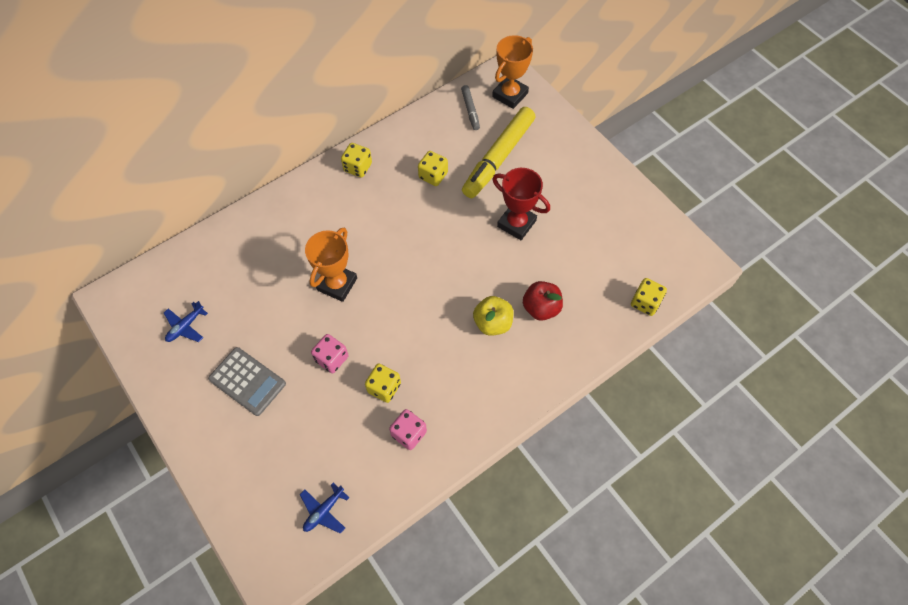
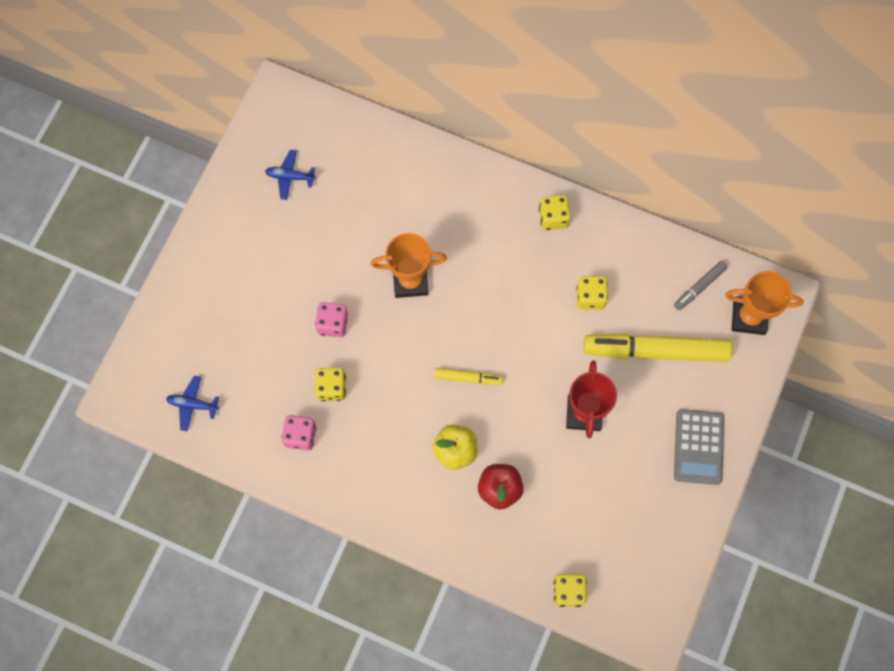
camera: 60 degrees right, 10 degrees up
grey calculator [208,347,286,416] -> grey calculator moved to [674,409,724,485]
none -> yellow marker [434,368,503,385]

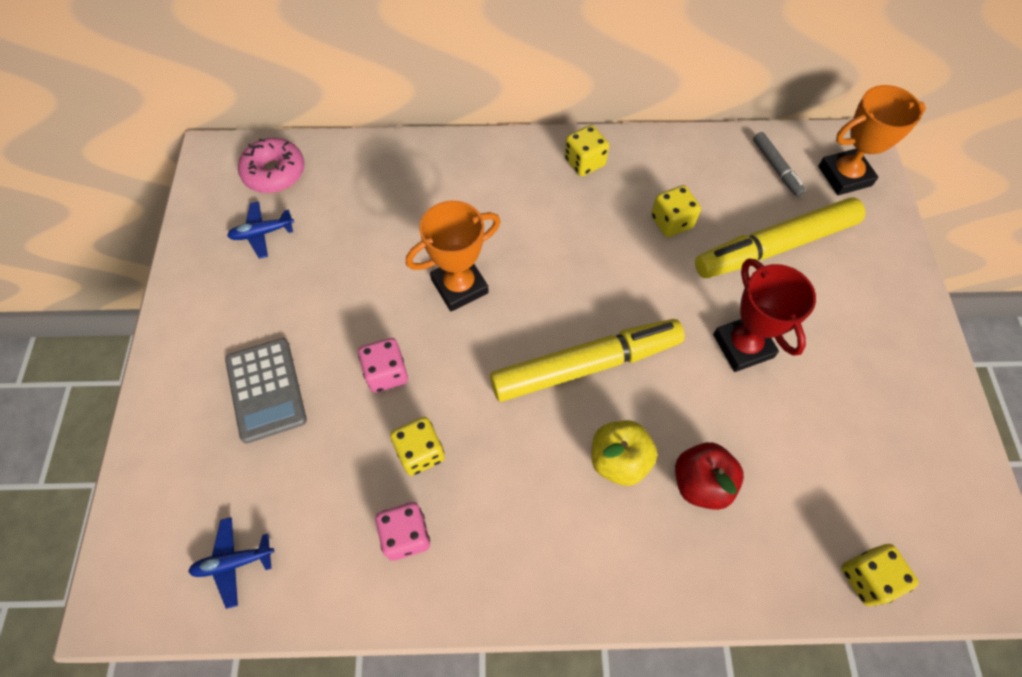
camera: 25 degrees left, 10 degrees down
yellow marker [434,368,503,385] -> yellow marker [490,319,685,402], size x2.12
grey marker [674,261,727,310] -> grey marker turned 45 degrees counterclockwise [753,132,805,197]
grey calculator [674,409,724,485] -> grey calculator moved to [225,338,307,443]
none -> pink donut [238,138,305,193]

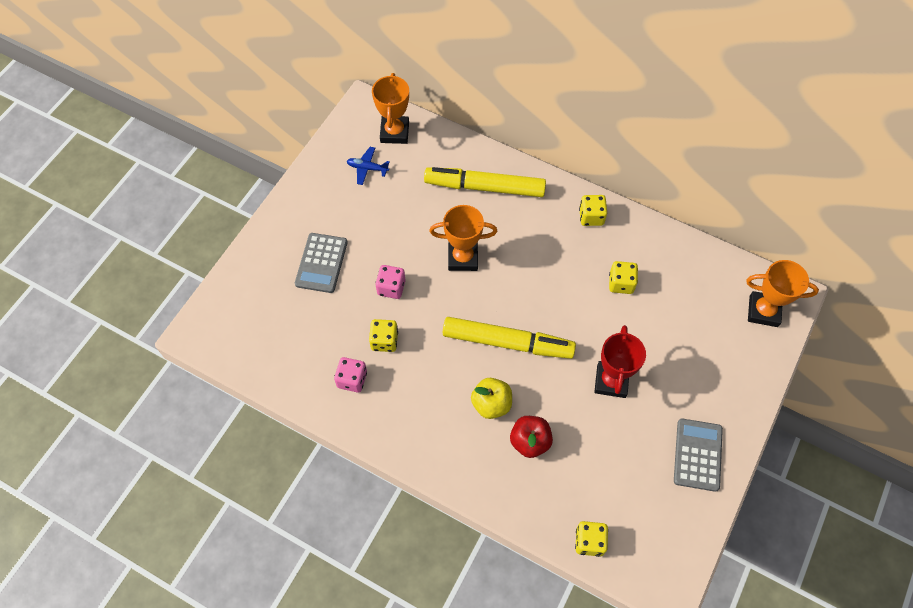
camera: 30 degrees right, 0 degrees up
blue plane [188,517,274,609] -> none
pink donut [238,138,305,193] -> orange trophy [372,73,409,144]
yellow marker [695,197,865,278] -> yellow marker moved to [424,167,546,197]
grey marker [753,132,805,197] -> none
none -> grey calculator [674,419,723,492]

